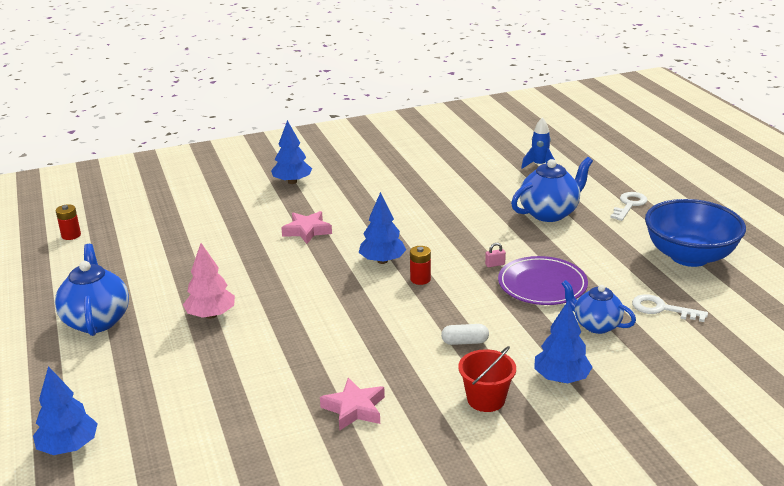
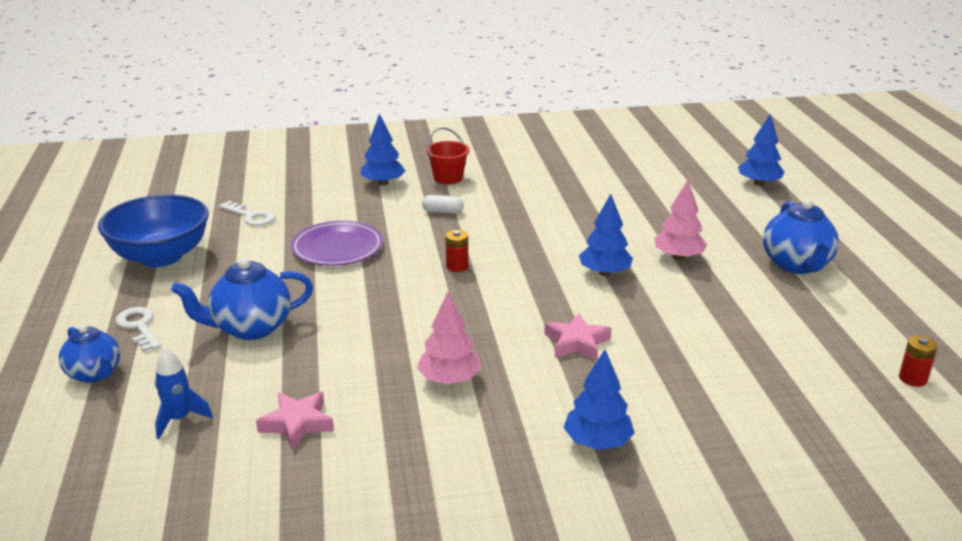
camera: 170 degrees left, 0 degrees up
pink star [320,378,385,431] -> pink star moved to [256,392,334,450]
blue tree [359,192,406,264] -> blue tree moved to [579,194,633,276]
pink padlock [485,243,506,267] -> none
blue teapot [561,280,636,334] -> blue teapot moved to [58,325,120,383]
white key [610,192,648,221] -> white key turned 105 degrees clockwise [116,307,161,352]
none -> pink tree [417,292,481,384]

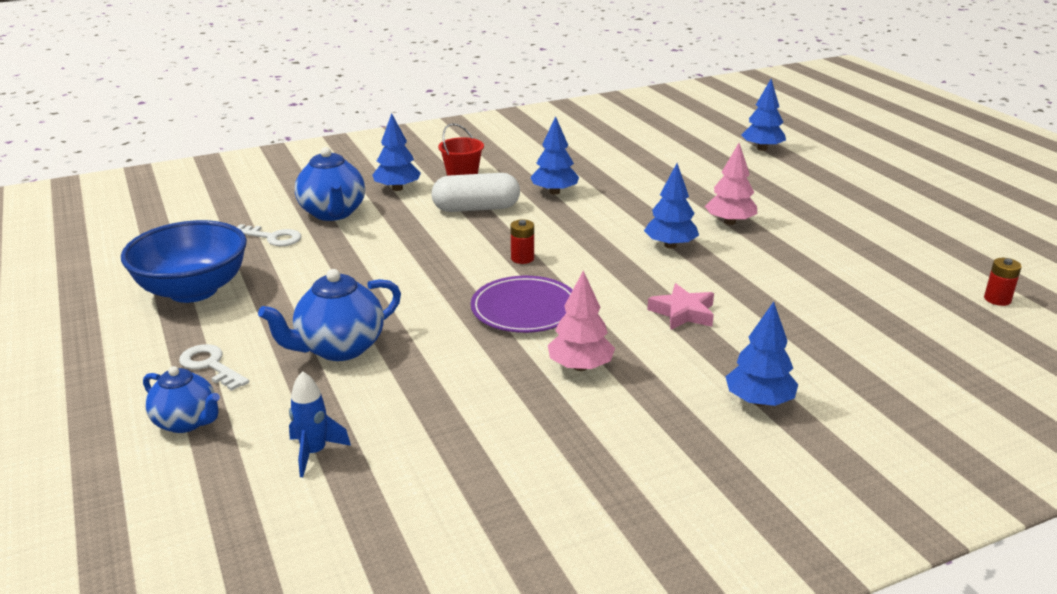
camera: 15 degrees left, 0 degrees up
pink star [256,392,334,450] -> none
purple plate [291,221,383,266] -> purple plate moved to [471,276,573,333]
white capsule [422,195,464,214] -> white capsule [431,173,520,212], size x1.99
blue teapot [763,198,839,274] -> blue teapot moved to [295,147,365,221]
none -> blue tree [530,116,579,195]

